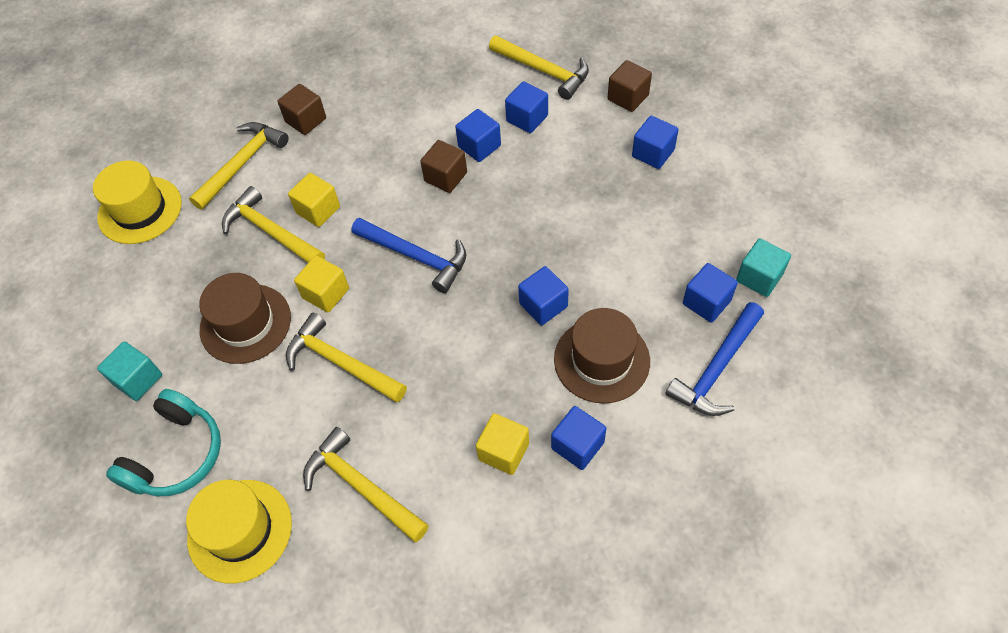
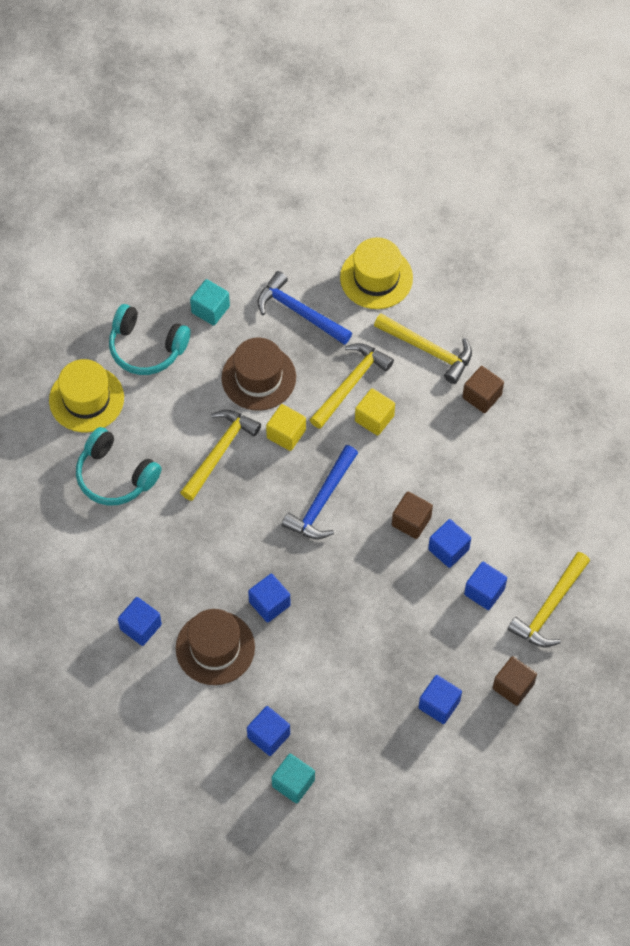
camera: 85 degrees right, 5 degrees up
yellow hammer [303,427,429,542] -> turquoise headphones [76,427,161,505]
yellow cube [476,413,529,475] -> none
blue hammer [665,302,764,416] -> blue hammer moved to [258,271,352,345]

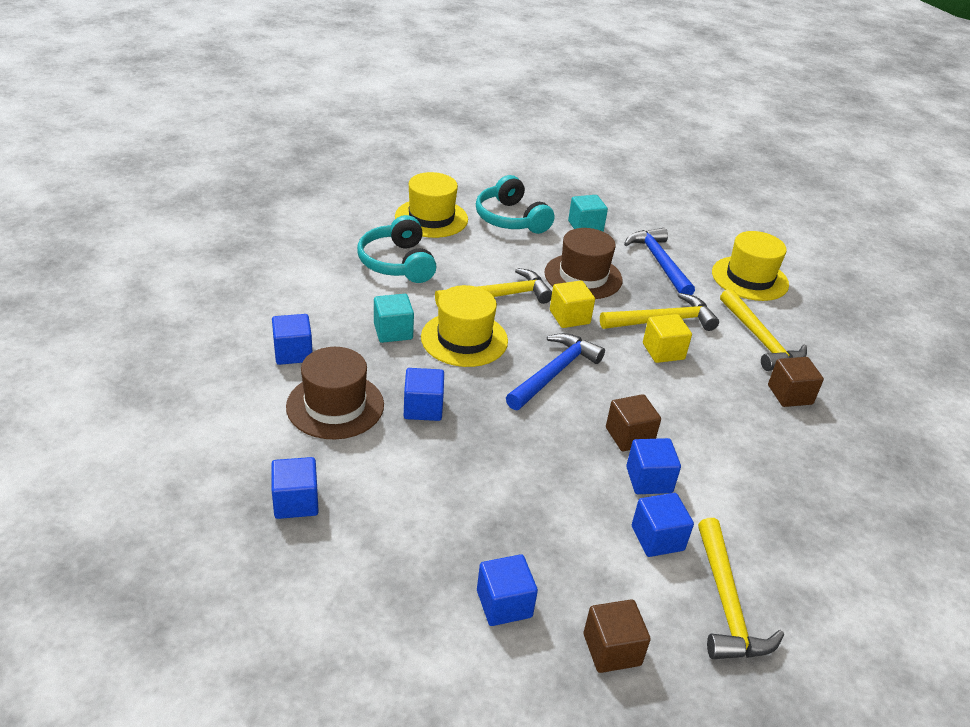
camera: 35 degrees right, 25 degrees down
turquoise cube [272,754,315,803] -> turquoise cube moved to [374,294,414,343]
blue hammer [282,445,358,539] -> blue hammer turned 150 degrees clockwise [506,333,605,410]
yellow hammer [507,552,590,647] -> yellow hammer turned 75 degrees counterclockwise [698,518,784,659]
none -> yellow hat [421,285,508,367]

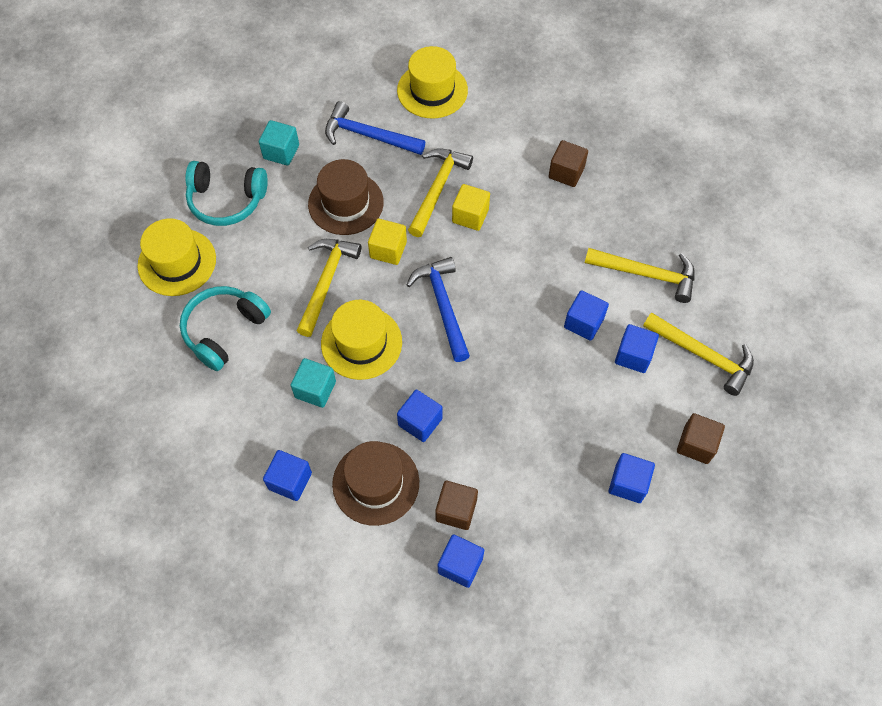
camera: 50 degrees left, 25 degrees up
turquoise headphones [357,215,437,283] -> turquoise headphones turned 105 degrees clockwise [180,286,271,371]
brown cube [606,394,661,451] -> brown cube moved to [435,481,478,530]
yellow hammer [720,289,807,371] -> yellow hammer moved to [585,248,695,303]

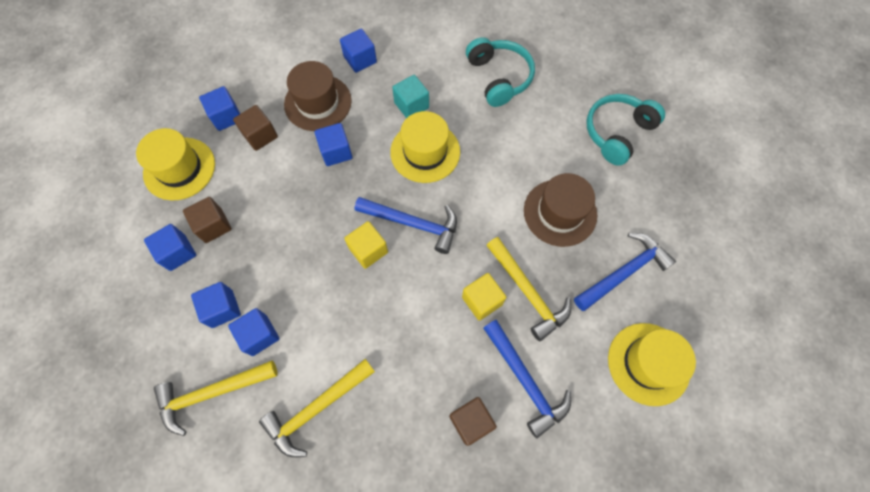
camera: 125 degrees right, 5 degrees up
yellow hat [138,218,216,296] -> yellow hat moved to [136,128,215,201]
turquoise cube [259,120,299,166] -> none
yellow hammer [296,239,361,337] -> none
yellow cube [368,219,407,265] -> yellow cube moved to [344,221,388,269]
blue cube [564,290,609,341] -> blue cube moved to [191,282,241,328]
brown cube [677,413,725,464] -> brown cube moved to [183,197,232,243]
none -> blue hammer [483,320,571,438]

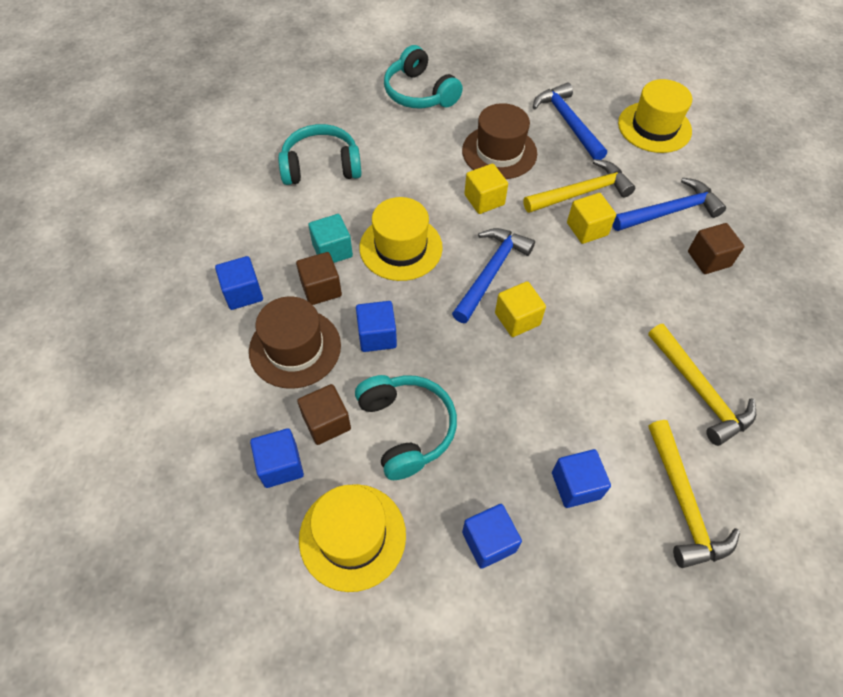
camera: 80 degrees left, 10 degrees down
brown cube [183,197,232,243] -> brown cube moved to [296,252,342,305]
blue cube [228,308,279,356] -> none
none -> turquoise headphones [355,375,457,480]
none -> yellow cube [464,164,508,214]

